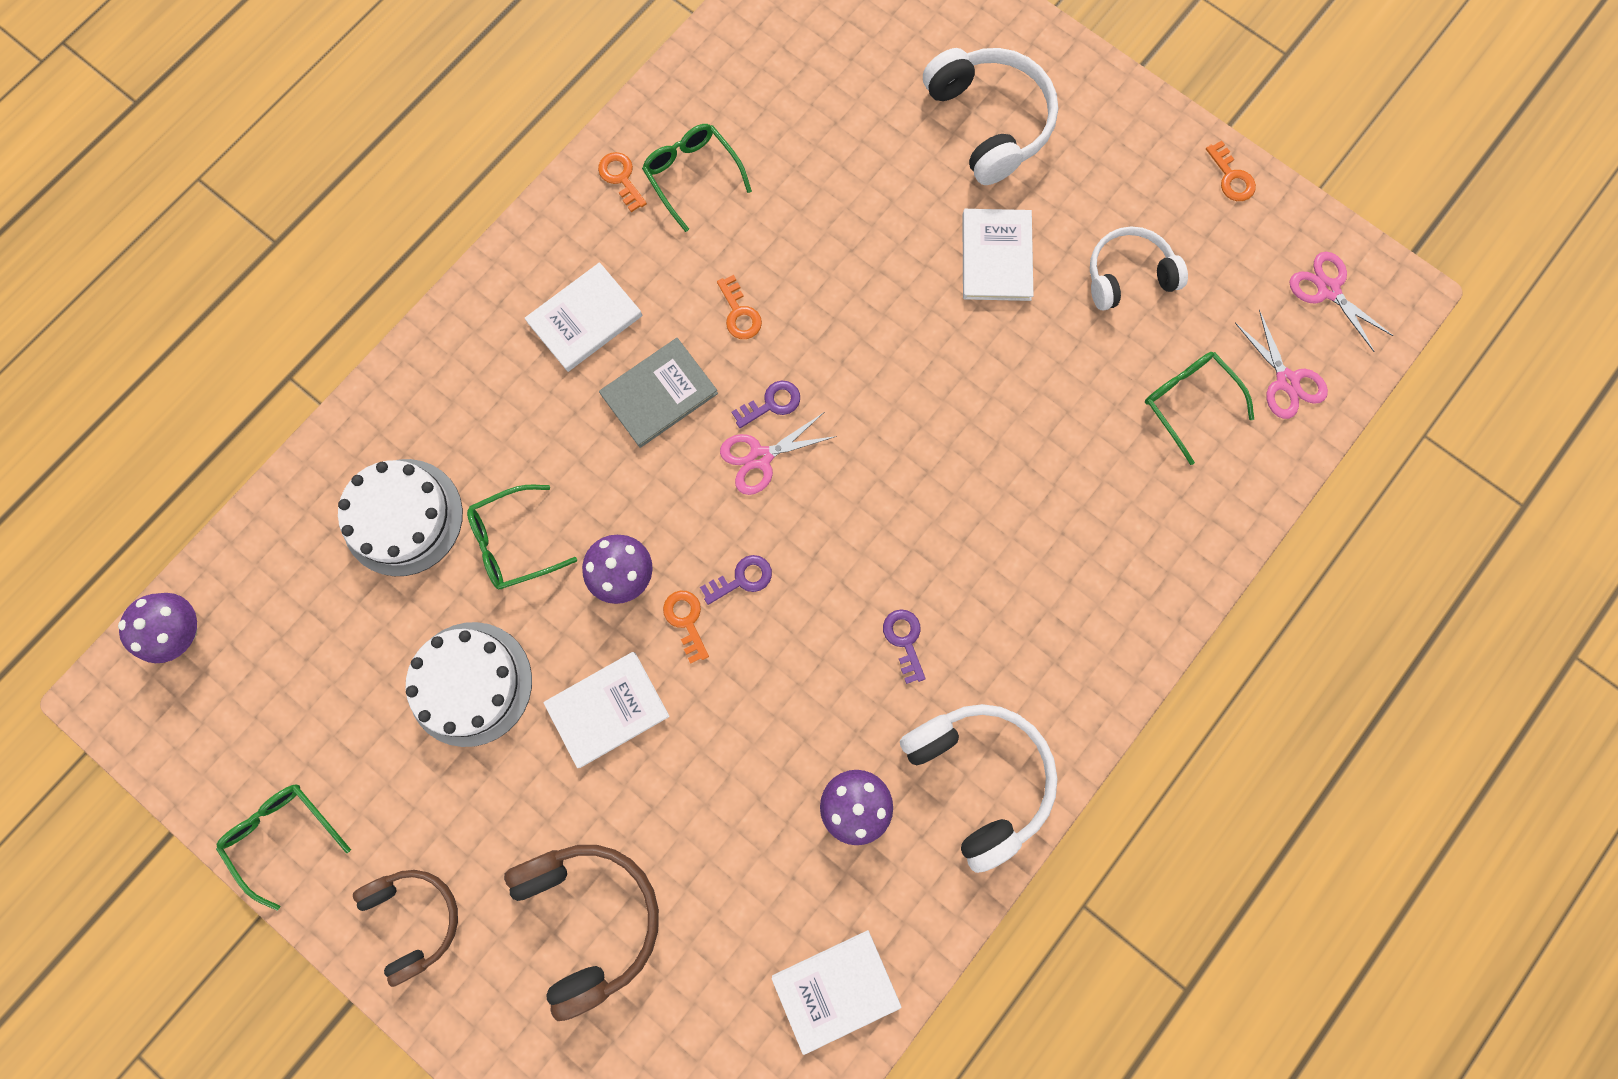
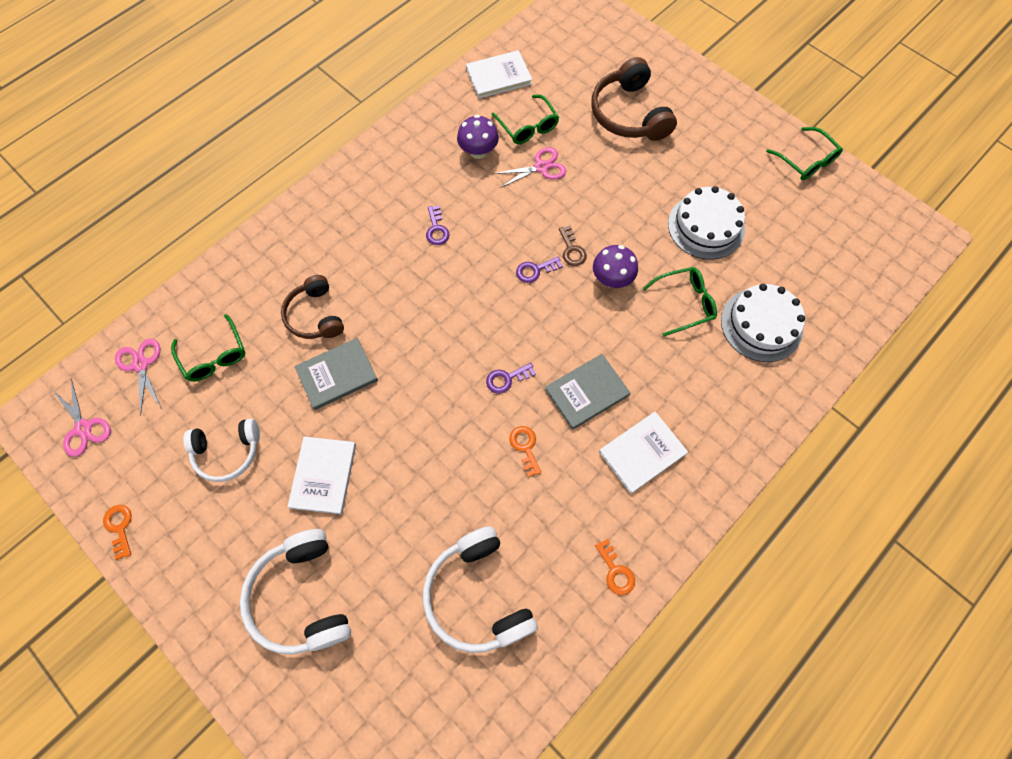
camera: 175 degrees left, 10 degrees down
purple mushroom [118,593,197,663] -> none
brown headphones [353,870,458,987] -> brown headphones moved to [281,275,344,339]
white book [544,652,670,768] -> none
green glasses [642,124,752,232] -> green glasses moved to [491,95,559,144]
orange key [663,591,709,664] -> brown key [559,226,587,266]
pink scissors [720,413,837,495] -> pink scissors moved to [493,147,567,188]
white headphones [900,704,1058,873] -> white headphones moved to [423,526,538,653]
none -> grey book [295,338,378,410]

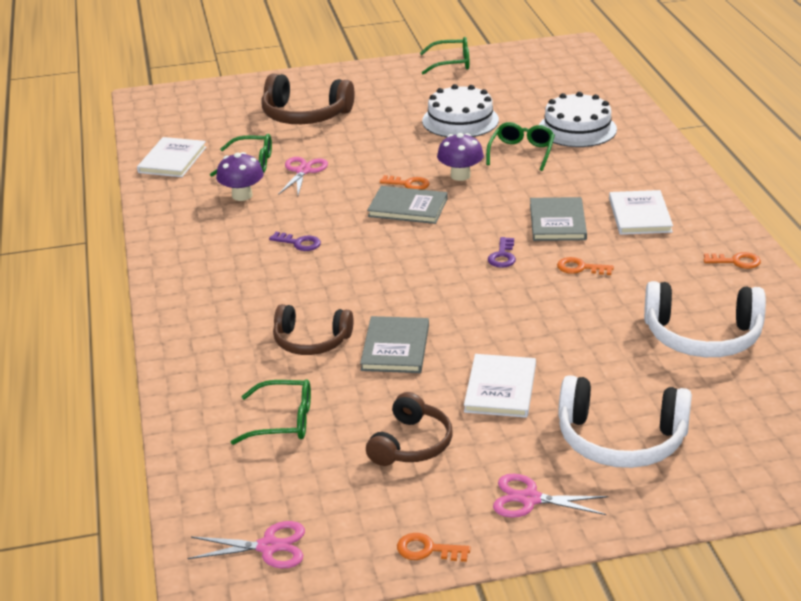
camera: 55 degrees left, 35 degrees down
pink scissors [115,339,162,416] -> pink scissors moved to [493,473,609,518]
white headphones [183,418,260,482] -> brown headphones [366,392,453,466]
white book [287,437,356,515] -> white book turned 60 degrees clockwise [464,354,536,418]
purple key [516,257,563,283] -> grey book [367,186,448,224]
brown key [559,226,587,266] -> orange key [380,175,429,190]

